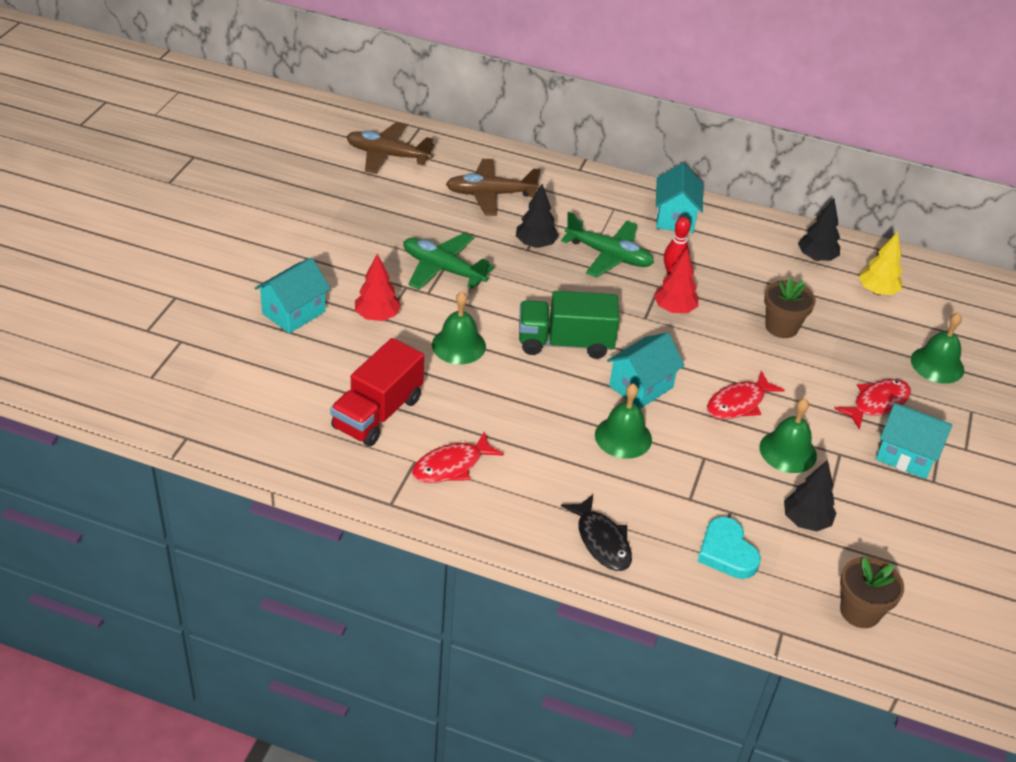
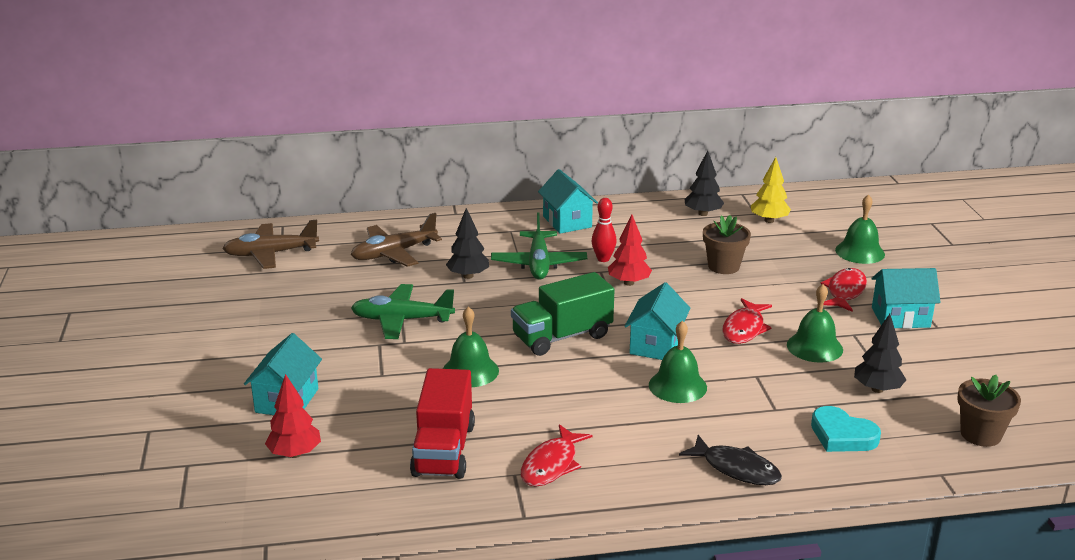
camera: 25 degrees left, 15 degrees down
red tree [355,254,401,321] -> red tree moved to [265,374,321,458]
green plane [561,212,654,277] -> green plane turned 90 degrees clockwise [491,213,587,280]

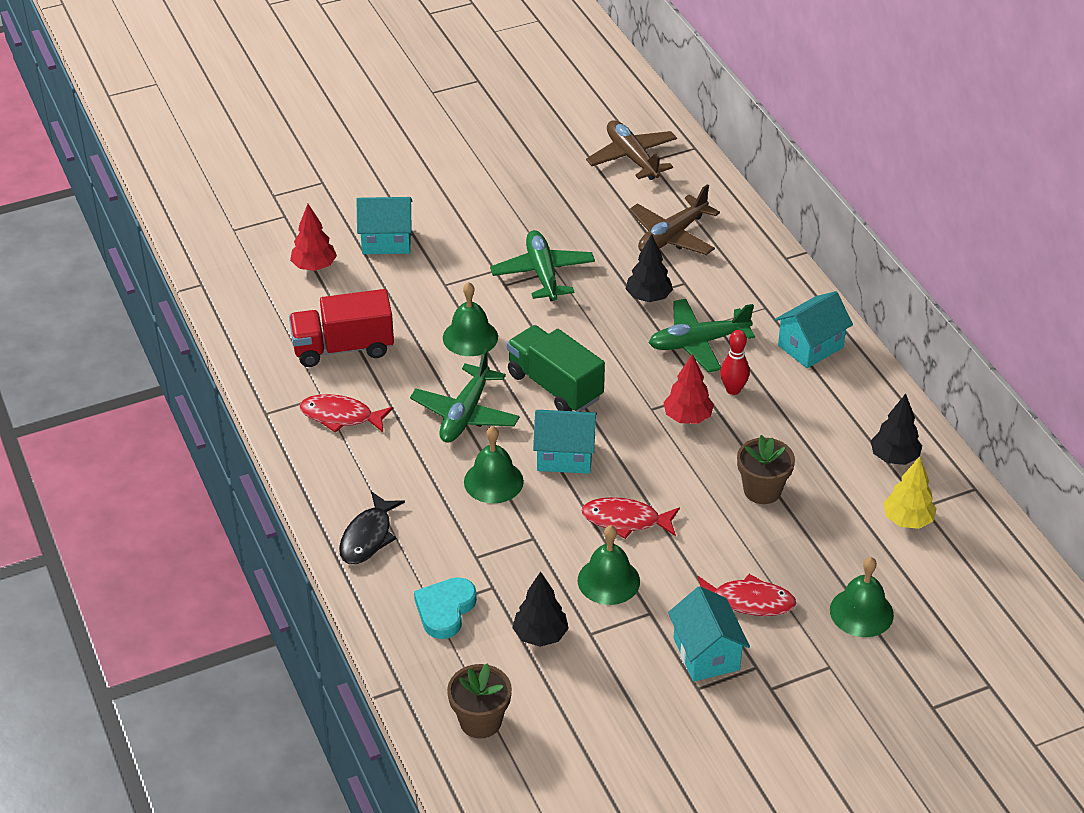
camera: 75 degrees right, 15 degrees up
brown plane [351,213,442,267] -> brown plane turned 90 degrees counterclockwise [629,184,720,255]
none -> green plane [410,349,520,443]

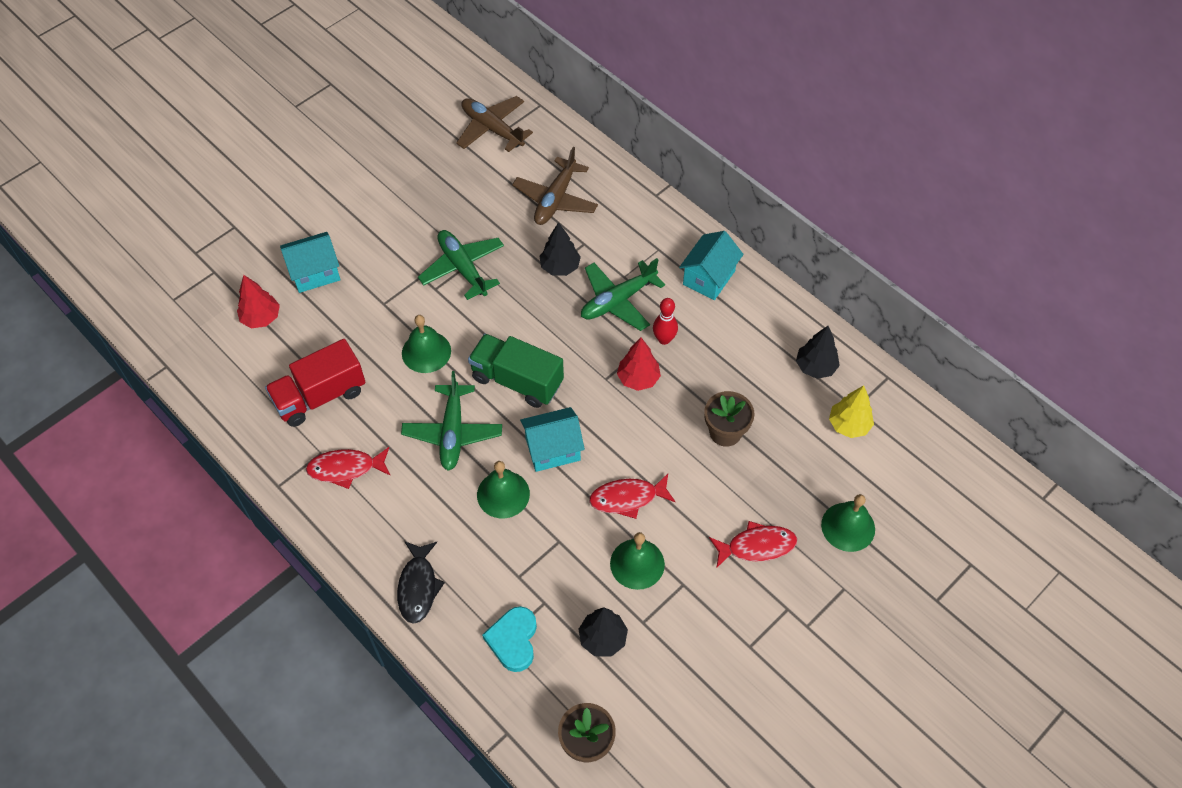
camera: 20 degrees left, 15 degrees up
turquoise house [668,586,750,681] -> none

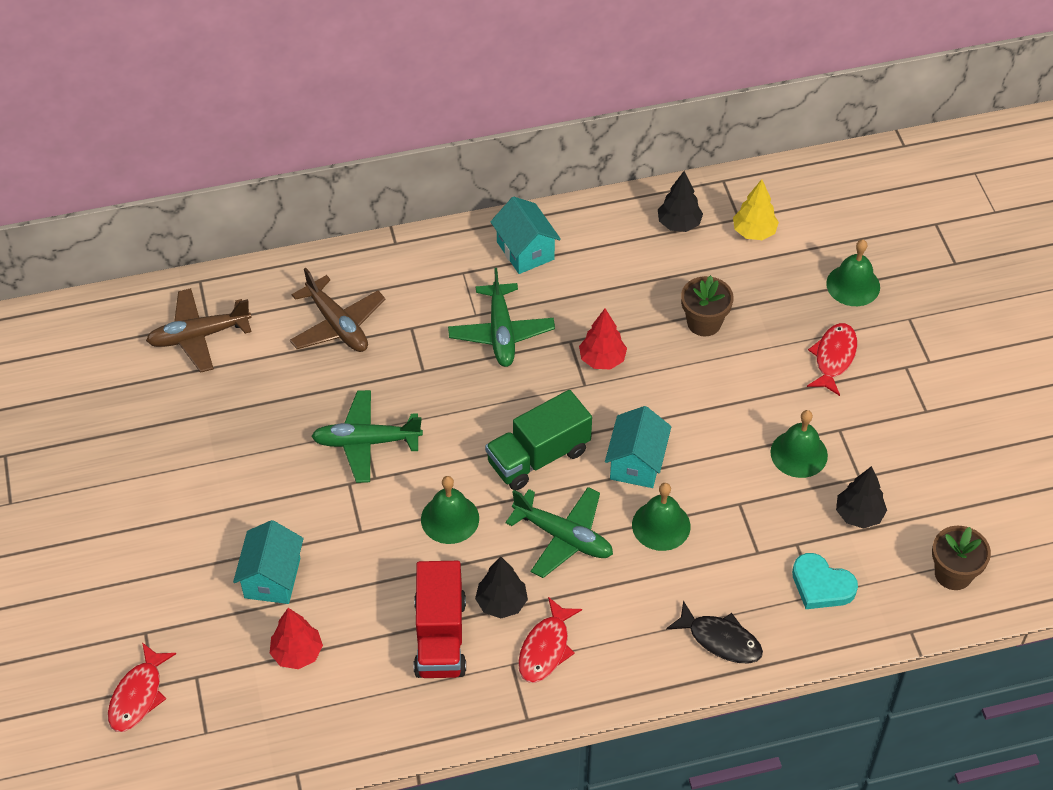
camera: 60 degrees left, 5 degrees down
black tree [539,222,581,276] -> black tree moved to [475,556,528,618]
red fish [589,474,676,519] -> red fish moved to [108,642,176,732]
red bowling pin [653,298,678,345] -> none

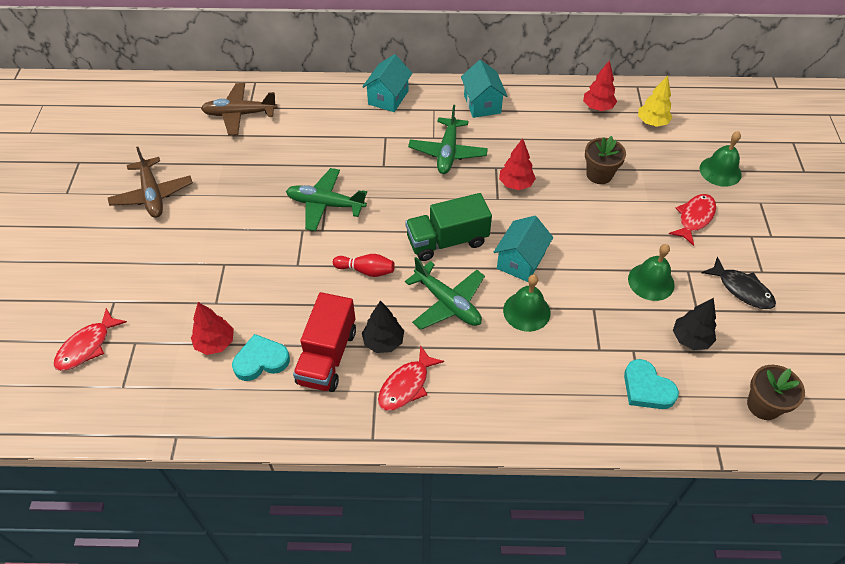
camera: 15 degrees right, 0 degrees up
turquoise house [233,520,304,604] -> turquoise house moved to [362,54,412,112]
brown plane [290,268,385,352] -> brown plane moved to [108,147,193,218]
green bell [421,476,479,544] -> red bowling pin [333,254,395,277]
black tree [658,171,703,232] -> red tree [583,60,617,111]
black fish [666,600,763,663] -> black fish moved to [702,257,776,309]
none -> turquoise heart [232,334,290,381]

